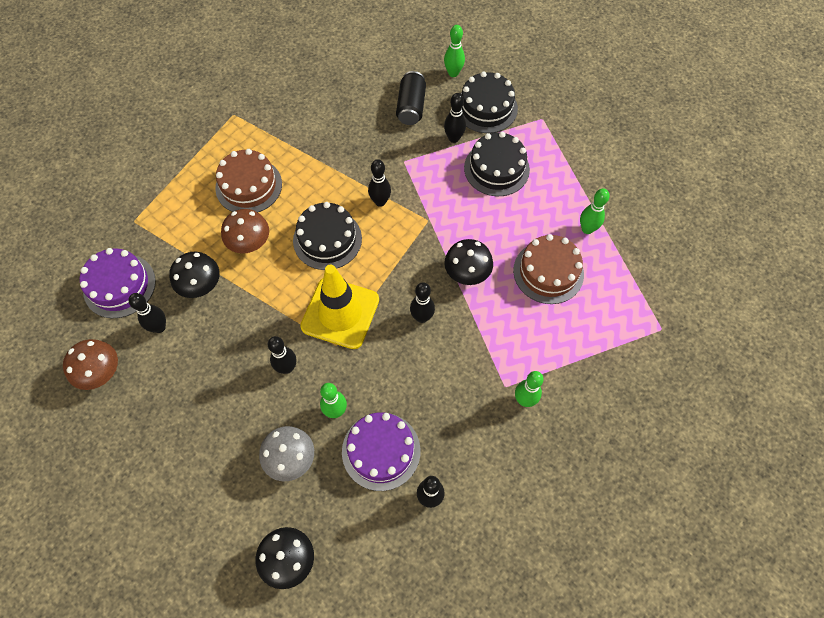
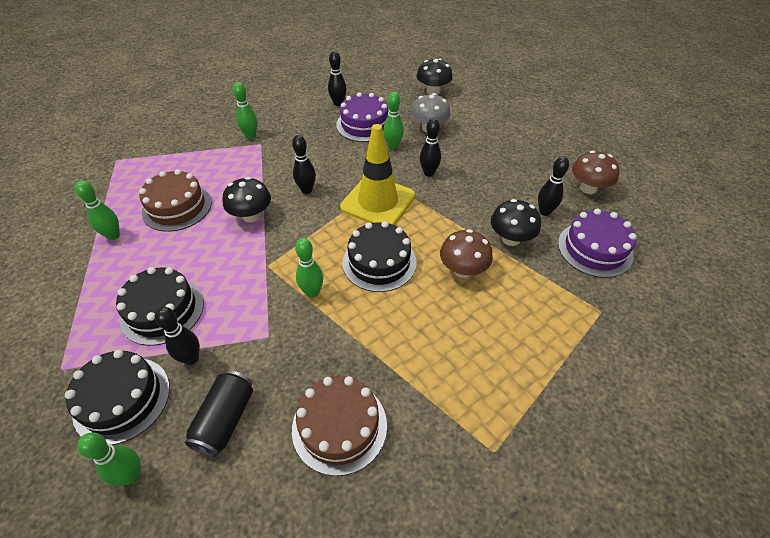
camera: 170 degrees left, 15 degrees down
brown cake [215,149,282,212] -> brown cake moved to [292,376,387,476]
black bowling pin [368,159,391,207] -> green bowling pin [295,238,323,298]

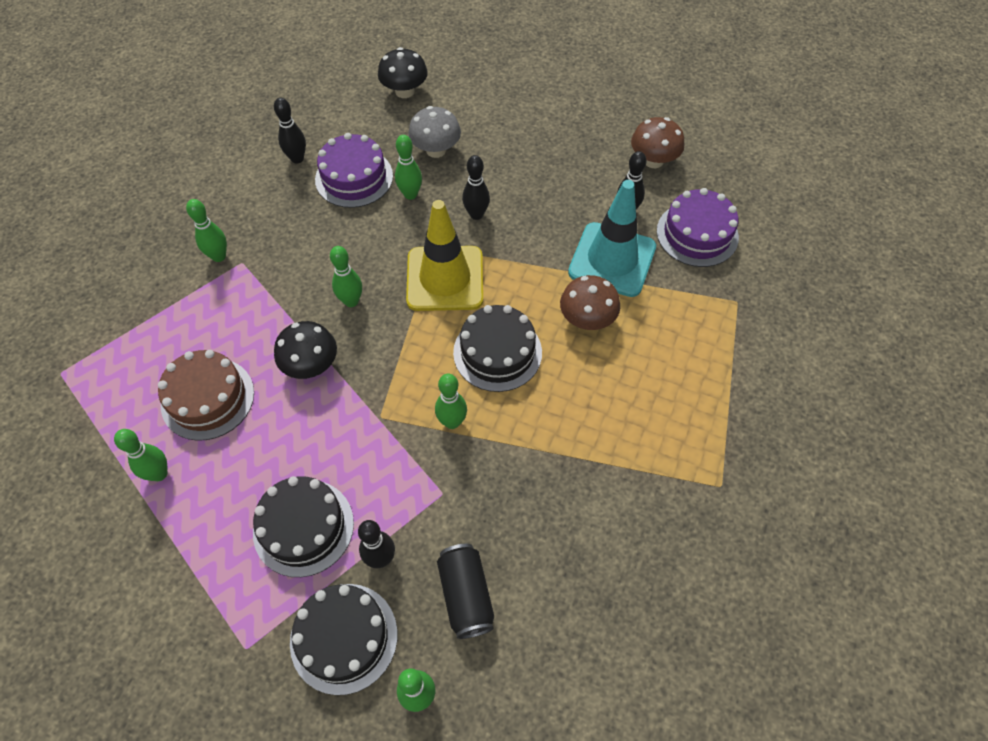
camera: 30 degrees left, 10 degrees up
black bowling pin [292,135,316,194] -> green bowling pin [330,246,362,307]
brown cake [292,376,387,476] -> none
black mushroom [491,199,541,246] -> turquoise traffic cone [568,180,656,297]

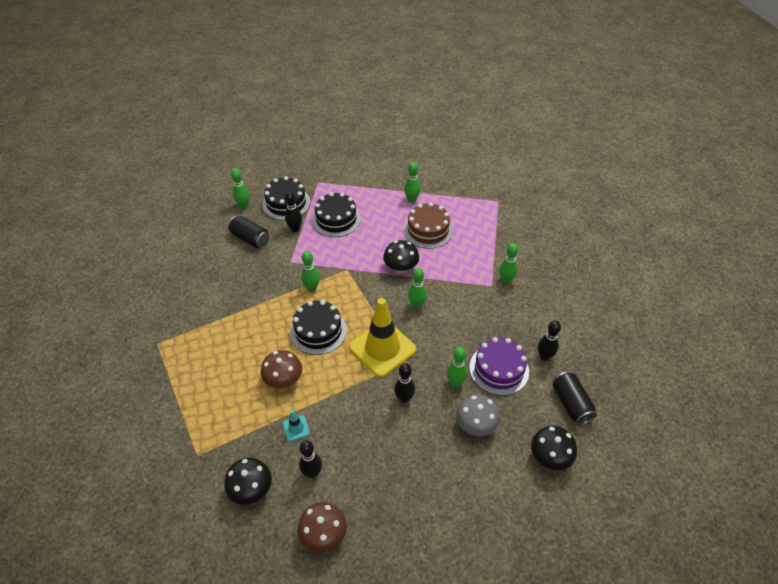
camera: 140 degrees right, 10 degrees down
turquoise traffic cone [568,180,656,297] -> turquoise traffic cone [283,410,310,441], size x0.41
purple cake [657,188,739,267] -> black mushroom [224,458,272,505]
none -> black can [553,371,597,425]

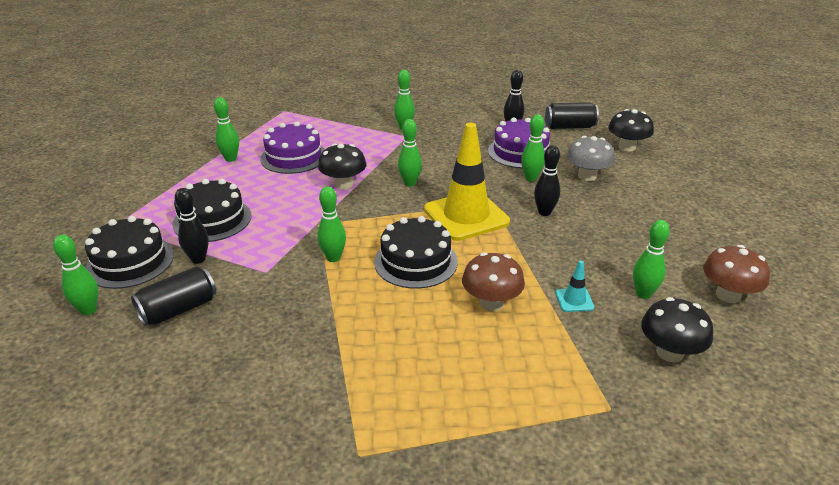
camera: 75 degrees left, 15 degrees down
black bowling pin [299,440,322,478] -> green bowling pin [633,220,670,299]
brown cake [403,202,453,249] -> purple cake [260,122,325,174]

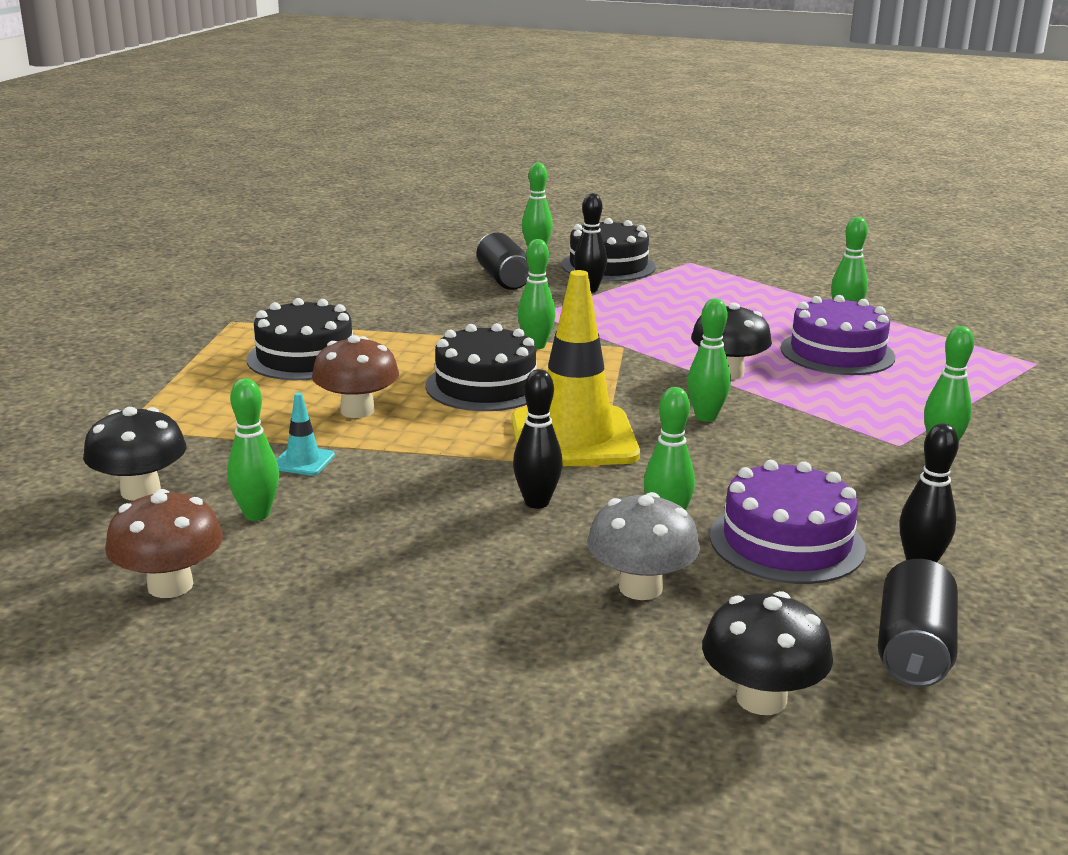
camera: 110 degrees right, 10 degrees down
black cake [172,179,251,242] -> black cake moved to [246,298,353,380]

